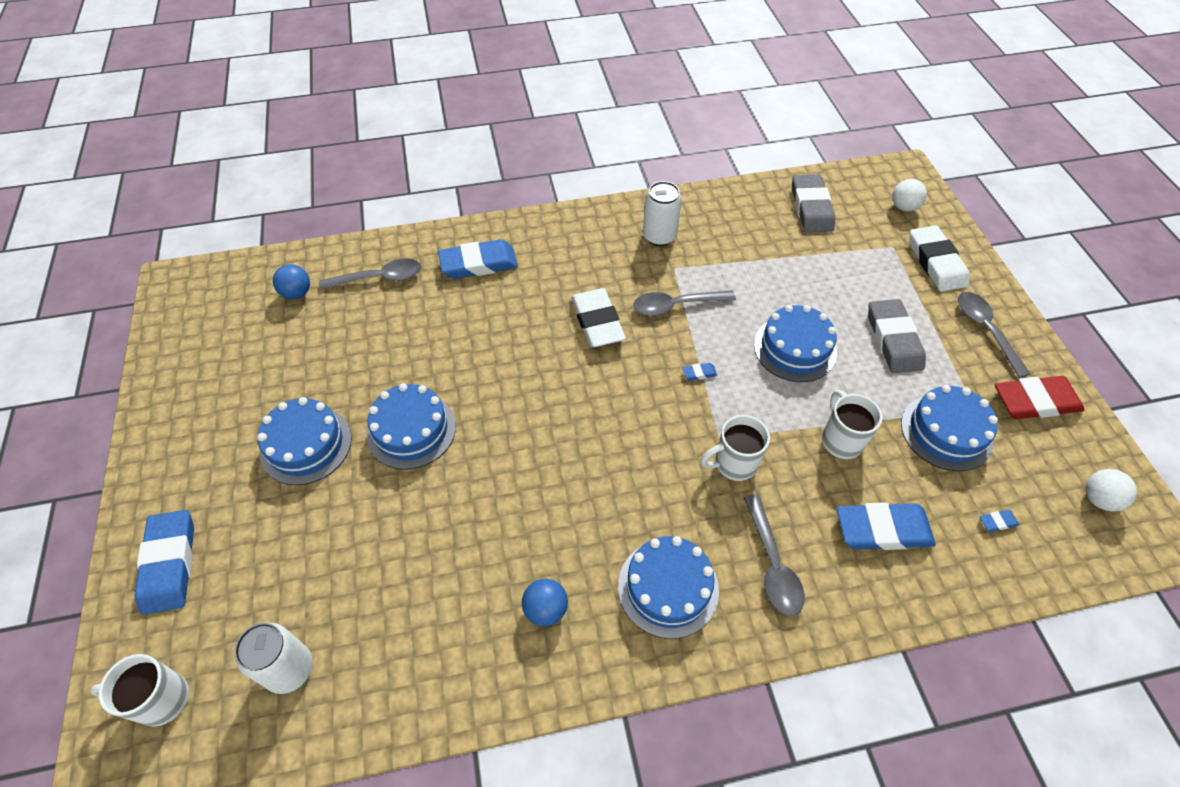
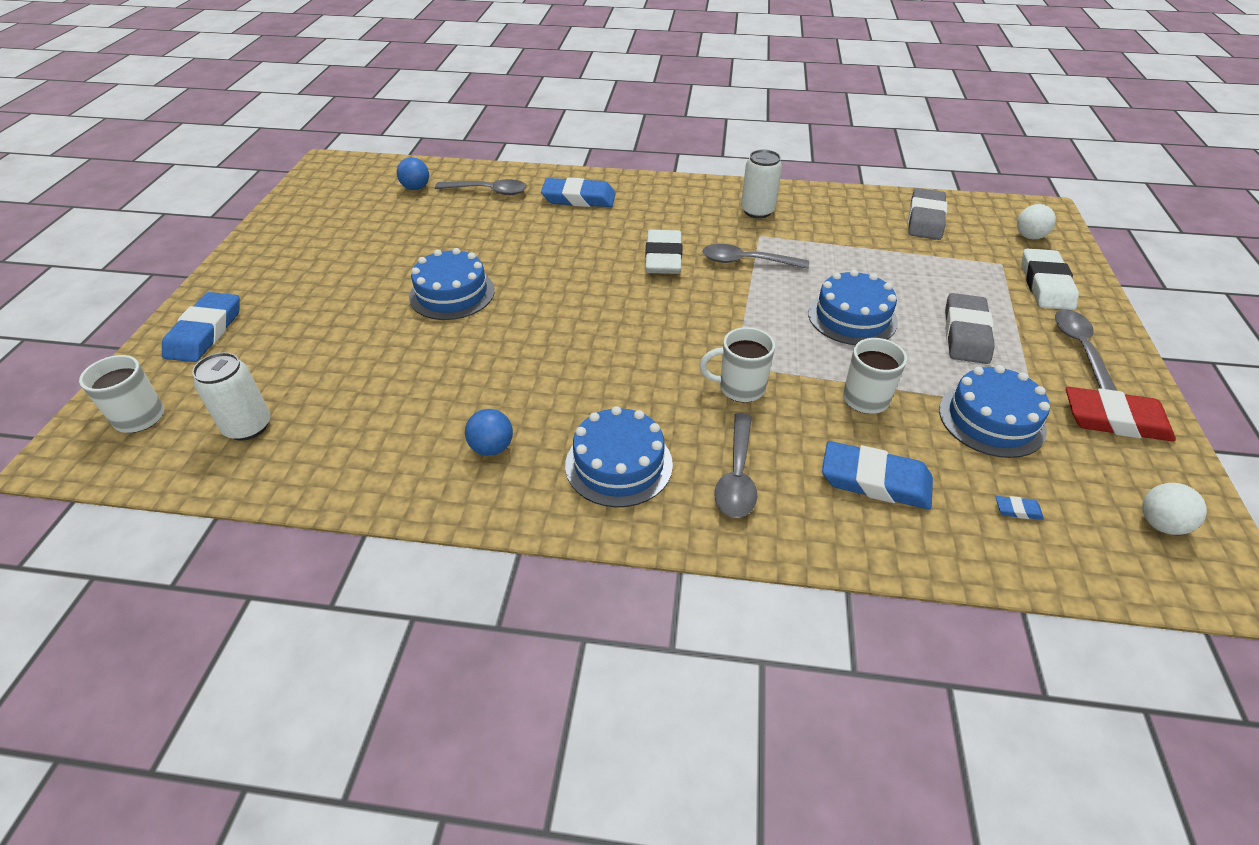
camera: 20 degrees right, 10 degrees down
blue cake [257,397,352,485] -> none
blue eraser [682,363,717,381] -> none

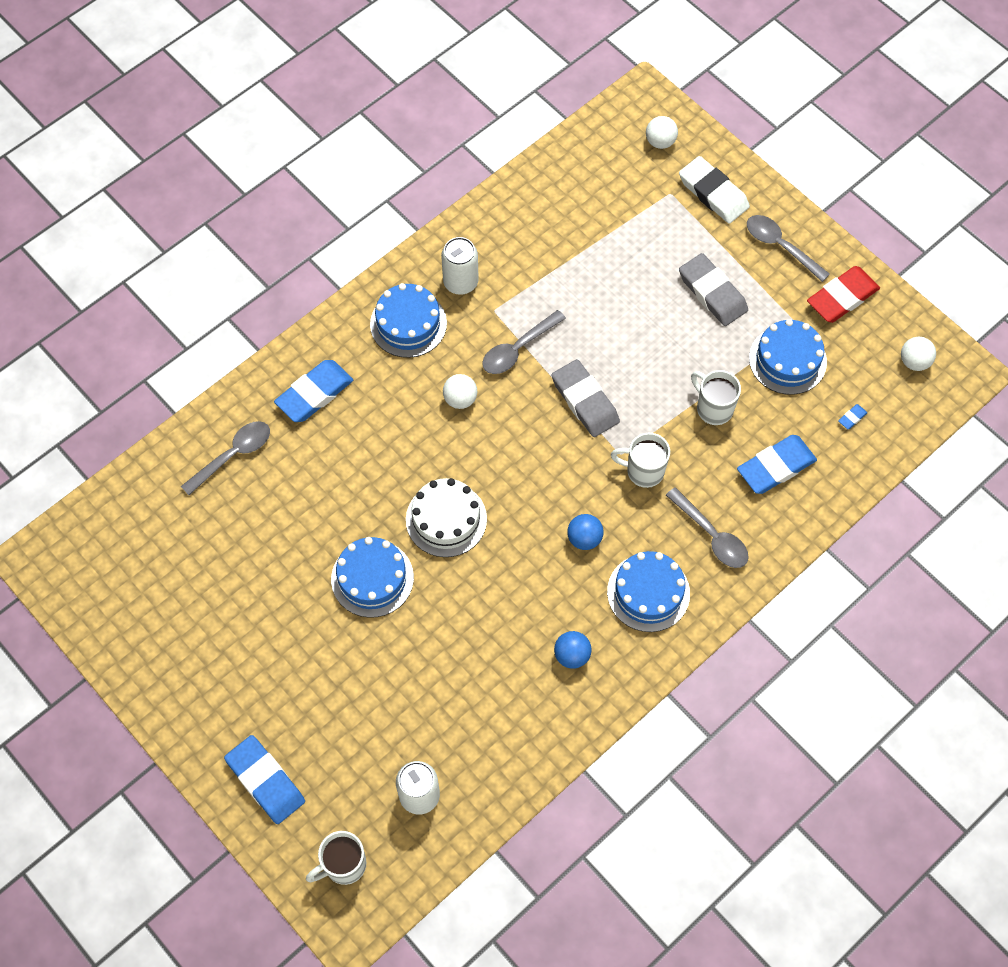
camera: 50 degrees left, 20 degrees up
blue ball [397,157,429,190] -> blue ball moved to [567,514,603,550]
white eraser [645,230,682,274] -> white ball [443,374,477,409]
white mug [699,327,775,403] -> white mug turned 60 degrees clockwise [611,433,670,488]
blue cake [808,270,898,345] -> blue cake moved to [370,283,447,358]
grey eraser [908,188,947,240] -> grey eraser moved to [552,359,620,437]
none -> white cake [406,478,487,557]

